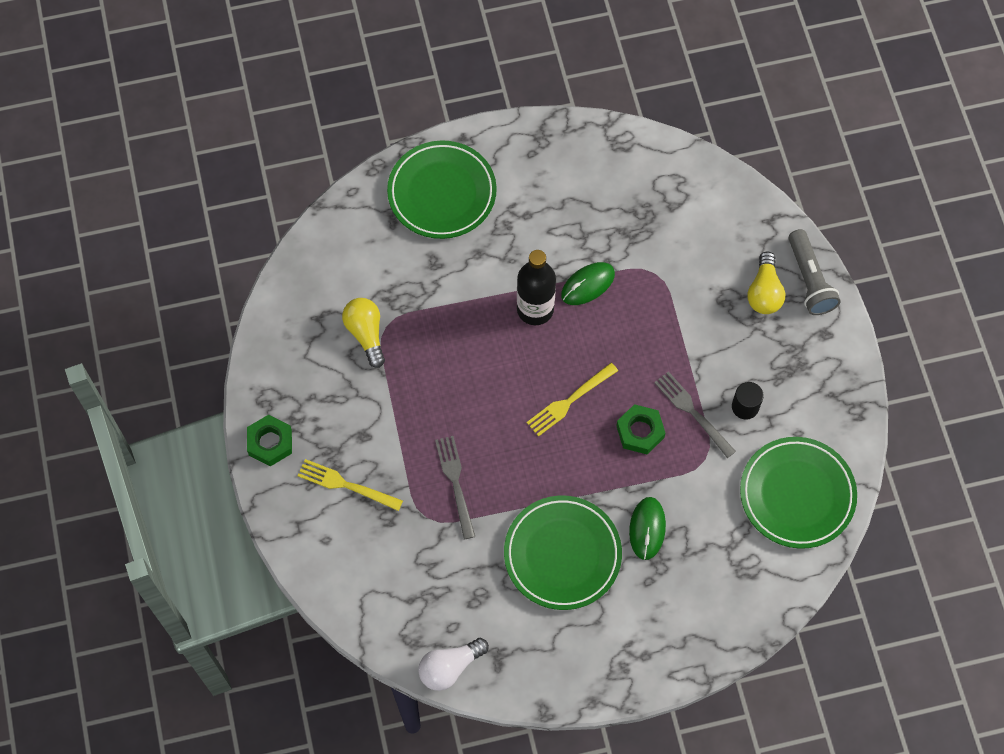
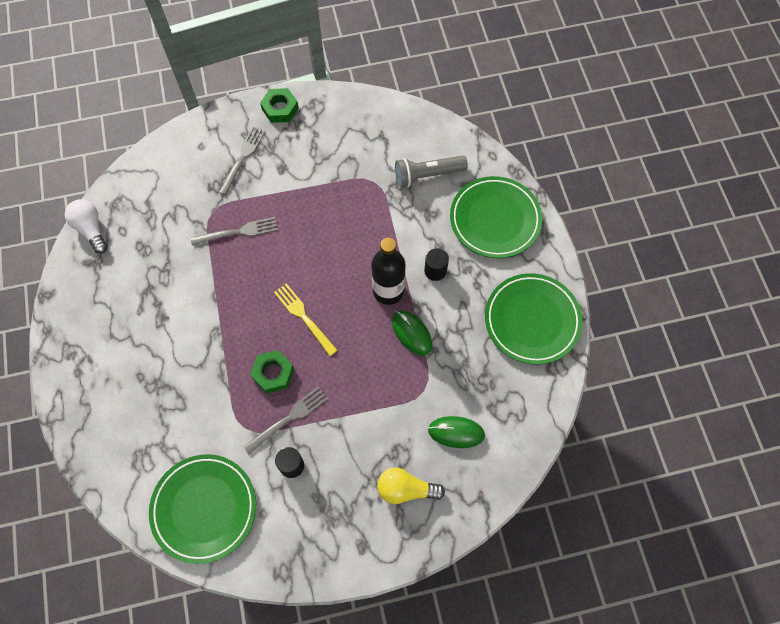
camera: 90 degrees right, 0 degrees up
yellow fork [298,459,403,511] -> grey fork [219,126,266,195]
yellow light bulb [342,298,385,368] -> none
green plate [504,495,622,610] -> green plate moved to [485,273,582,365]
green mouse [629,497,666,560] -> green mouse moved to [428,416,485,448]
grey flashlight [789,229,841,315] -> grey flashlight moved to [395,155,468,187]
none -> black cylinder [424,248,449,281]

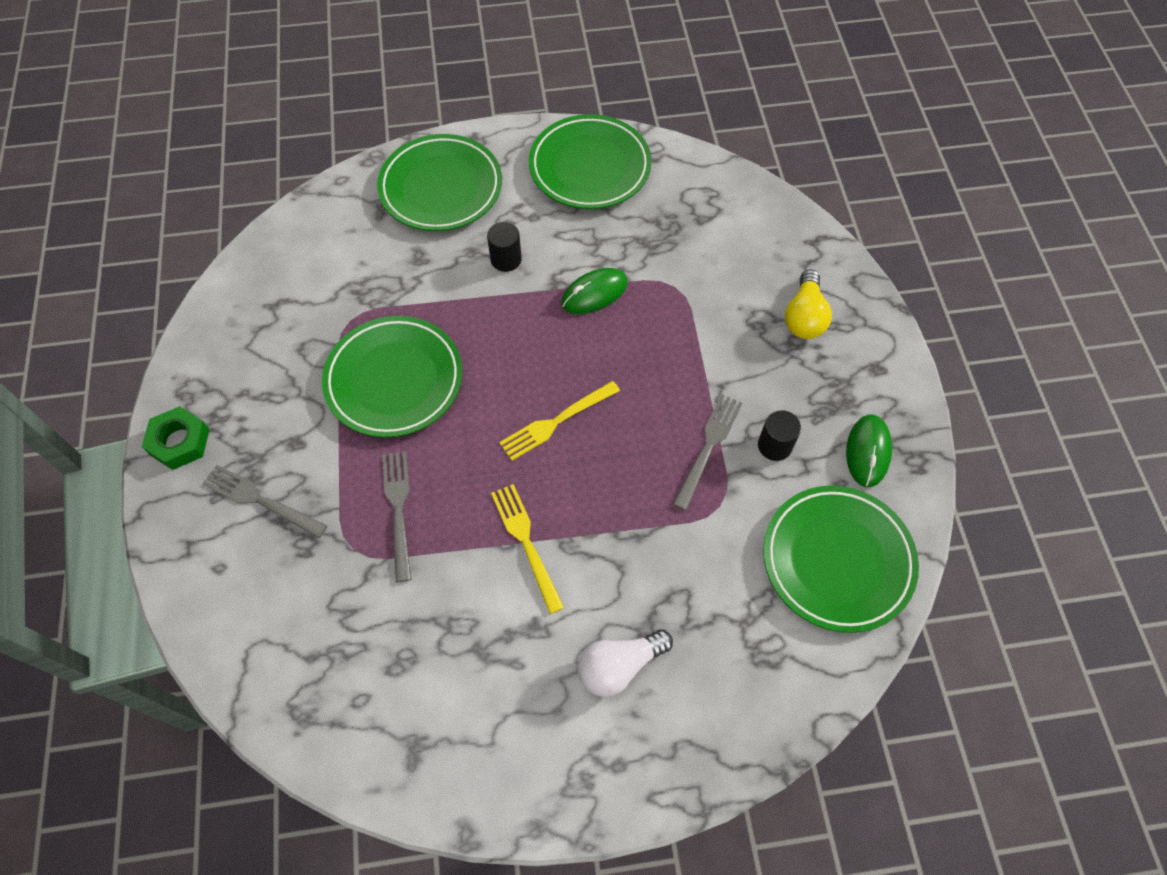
camera: 85 degrees left, 5 degrees down
white light bulb [65,199,108,254] -> white light bulb moved to [578,629,673,697]
grey fork [243,386,328,454] -> grey fork turned 60 degrees clockwise [673,394,742,510]
green nut [250,350,294,394] -> none
black bottle [371,238,406,305] -> none
grey flashlight [395,155,468,187] -> none
green mouse [428,416,485,448] -> green mouse moved to [846,415,892,487]
none -> green plate [322,316,462,438]
none -> yellow fork [491,484,564,614]

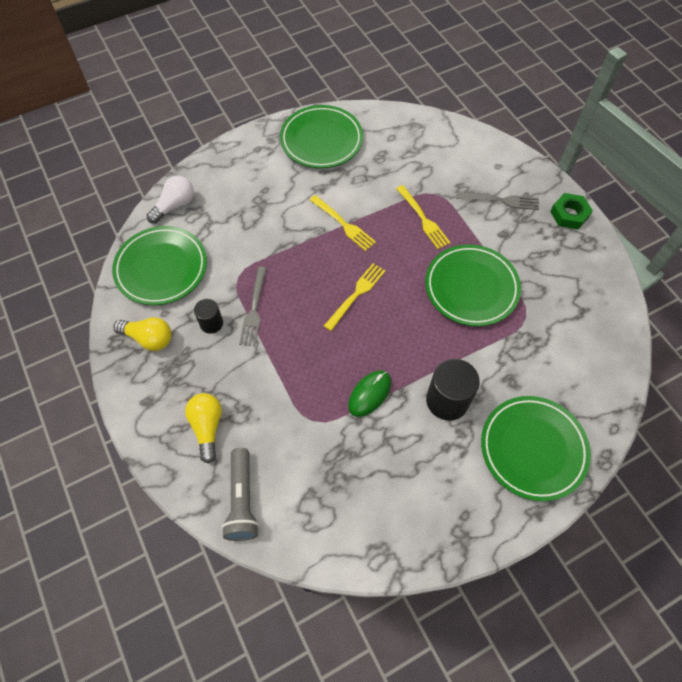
camera: 160 degrees right, 0 degrees up
grey fork [382,451,411,582] -> yellow fork [396,185,451,249]
black cylinder [487,222,522,272] -> black cylinder [426,359,480,421], size x1.74
green plate [529,114,652,209] -> green plate moved to [280,105,363,168]
white light bulb [578,629,673,697] -> white light bulb moved to [146,176,194,224]
green mouse [846,415,892,487] -> yellow light bulb [113,317,171,351]
none -> grey flashlight [222,448,259,541]

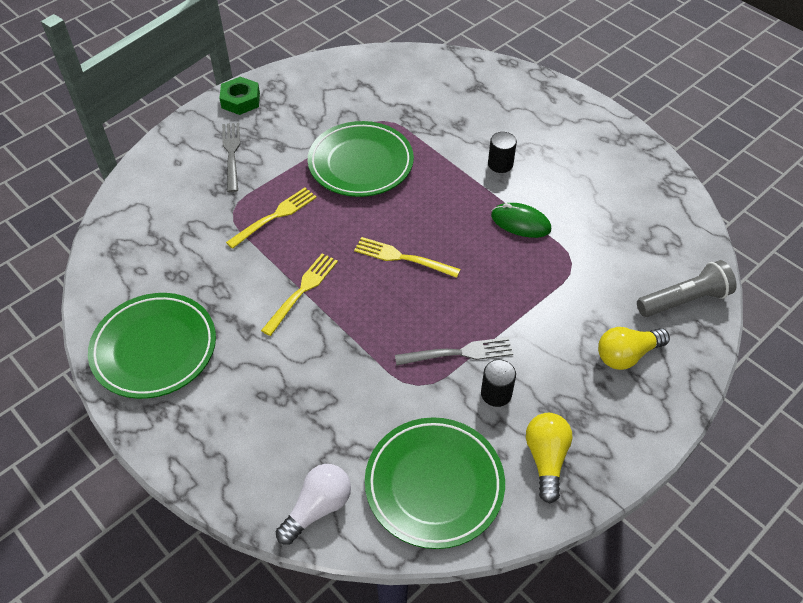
camera: 105 degrees left, 10 degrees down
white light bulb [146,176,194,224] -> white light bulb turned 105 degrees clockwise [276,464,351,545]
black cylinder [426,359,480,421] -> black cylinder [488,132,517,173], size x0.58
green plate [481,396,591,501] -> none

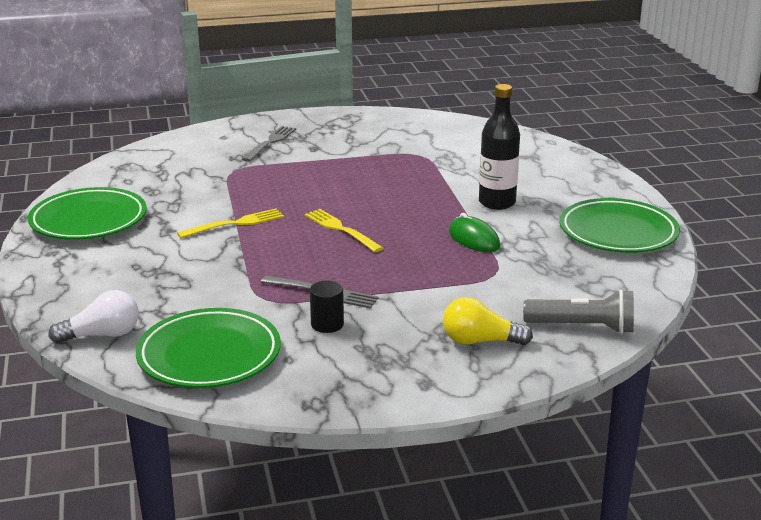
camera: 30 degrees right, 25 degrees down
green nut [219,77,260,115] -> none
yellow fork [226,187,317,249] -> none
green plate [308,121,414,197] -> green plate moved to [559,198,680,253]
black cylinder [488,132,517,173] -> black bottle [479,84,520,210]
yellow light bulb [526,413,572,504] -> none

